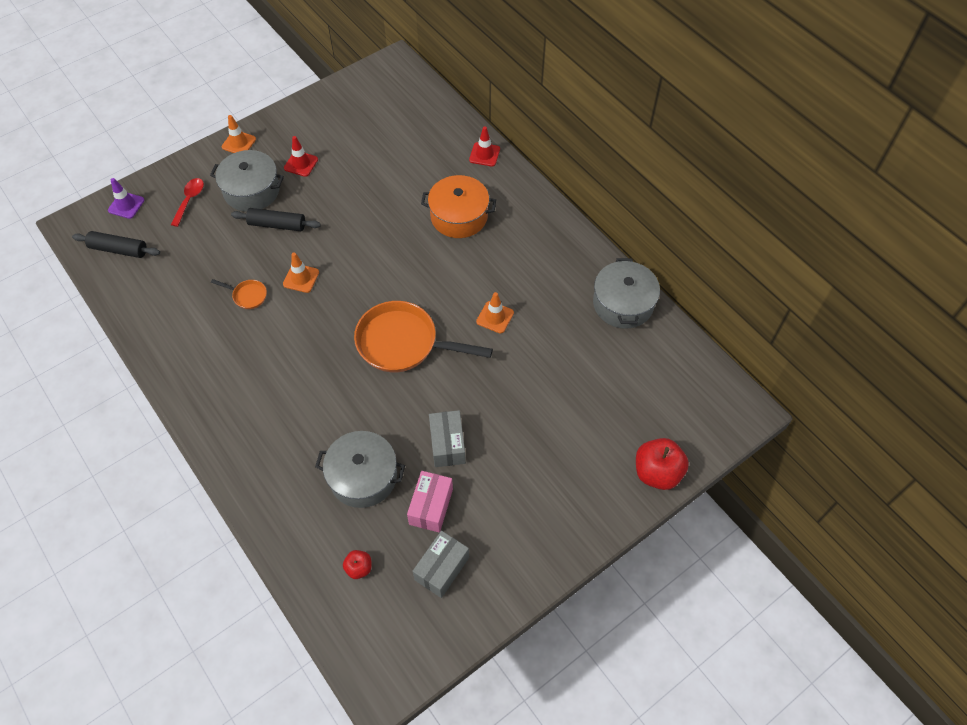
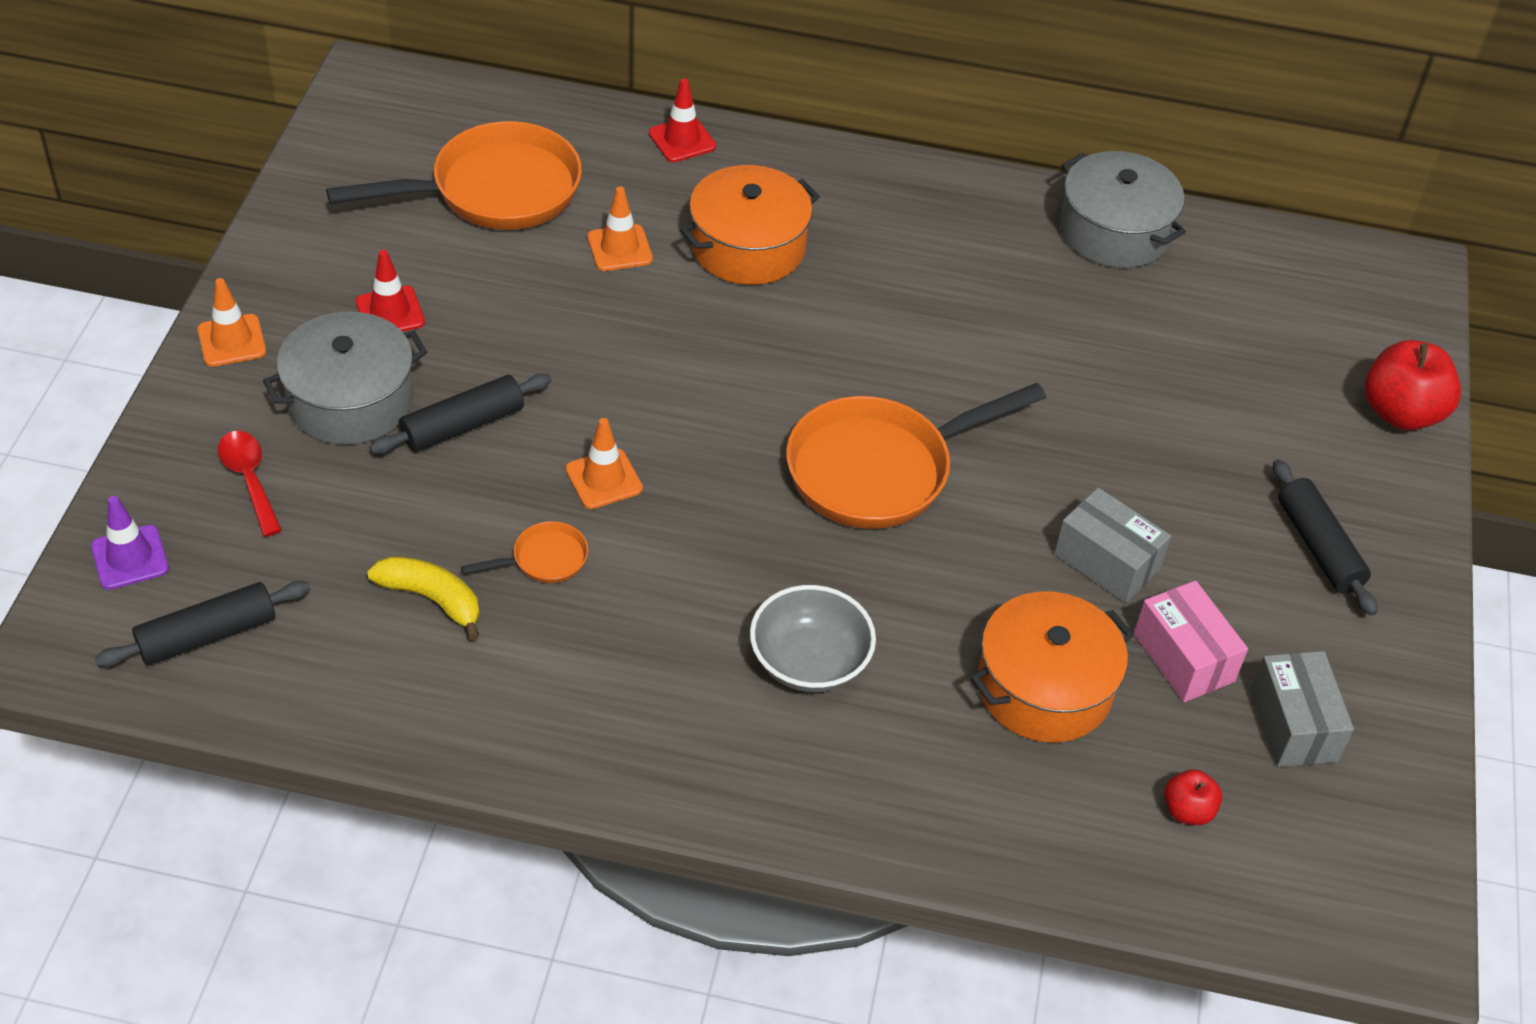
camera: 45 degrees left, 10 degrees down
grey pot [315,431,405,508] -> orange pot [971,592,1134,743]
orange traffic cone [476,292,514,333] -> orange traffic cone moved to [587,187,653,271]
none -> orange pan [326,121,582,230]
none -> yellow banana [367,556,479,640]
none -> grey bowl [750,585,876,692]
none -> black rolling pin [1273,459,1378,616]

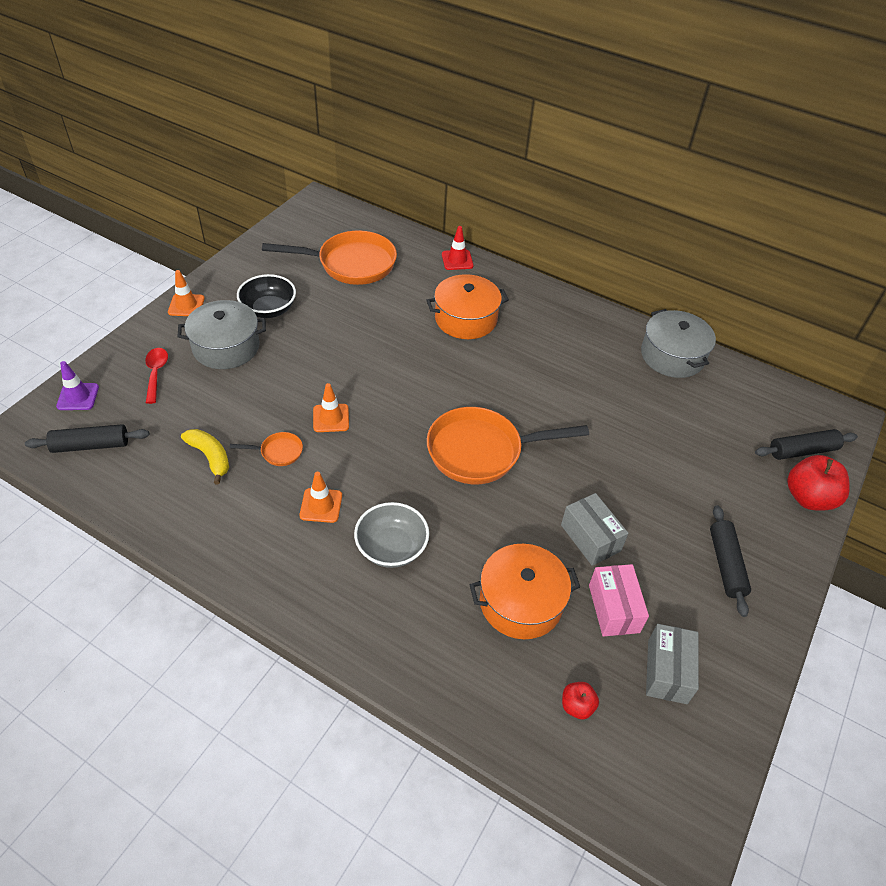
camera: 20 degrees right, 0 degrees up
red traffic cone [356,250,425,332] -> black bowl [237,274,296,318]
black rolling pin [369,374,552,454] -> black rolling pin moved to [755,429,858,460]
orange traffic cone [587,187,653,271] -> orange traffic cone moved to [299,472,342,523]

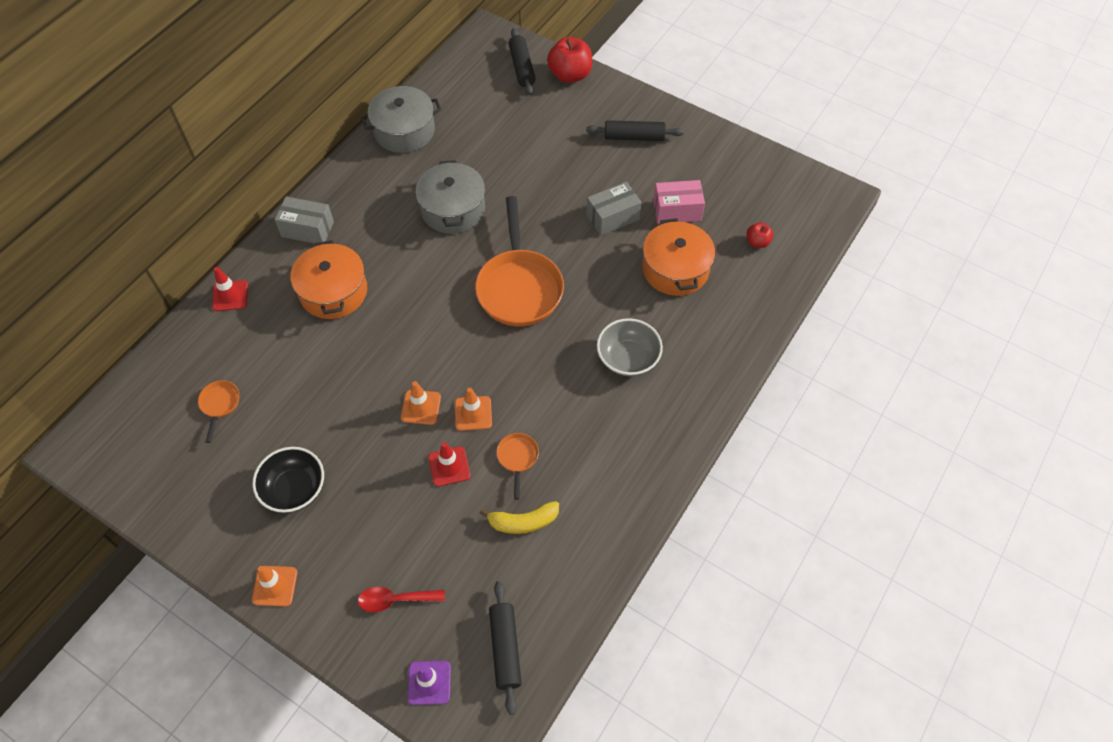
camera: 85 degrees left, 10 degrees up
grey pot [177,300,266,369] -> grey pot moved to [415,160,485,234]
yellow banana [181,429,229,484] -> yellow banana turned 150 degrees counterclockwise [480,501,559,534]
orange pan [262,231,397,285] -> orange pan [198,380,239,443], size x0.43
orange traffic cone [299,472,342,523] -> orange traffic cone moved to [401,381,441,425]
grey box [646,624,699,704] -> grey box moved to [275,196,334,243]
none -> red traffic cone [428,442,470,487]

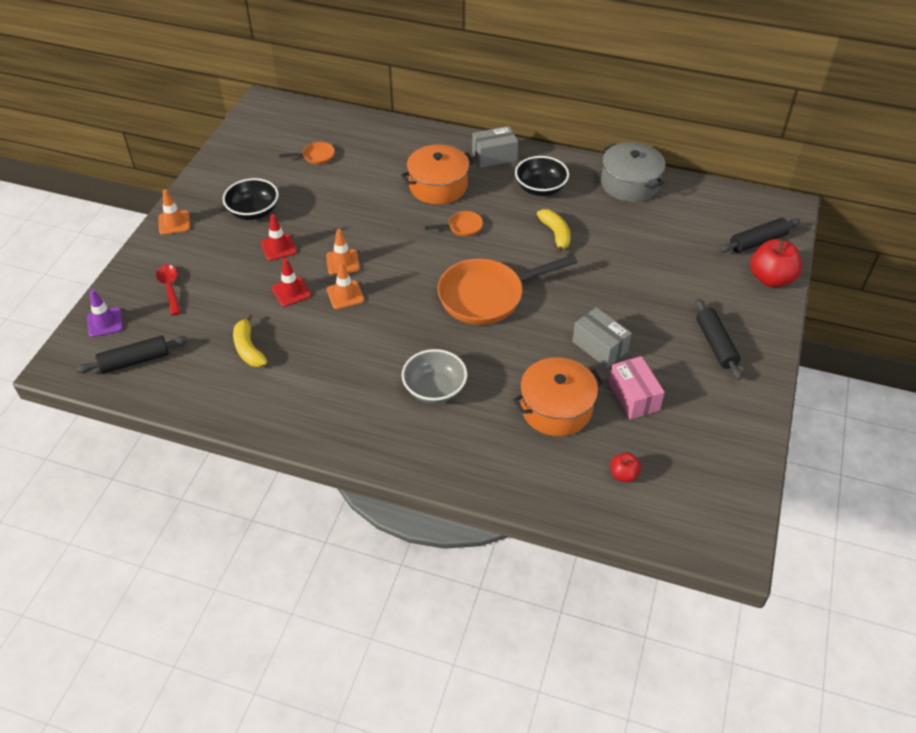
camera: 75 degrees right, 10 degrees down
red traffic cone [212,267,248,311] -> red traffic cone moved to [261,214,297,261]
grey box [275,196,334,243] -> grey box turned 75 degrees clockwise [472,126,518,168]
grey pot [415,160,485,234] -> yellow banana [537,209,571,254]
orange pan [497,433,539,500] -> orange pan moved to [425,211,483,236]
none -> black bowl [515,156,569,196]

